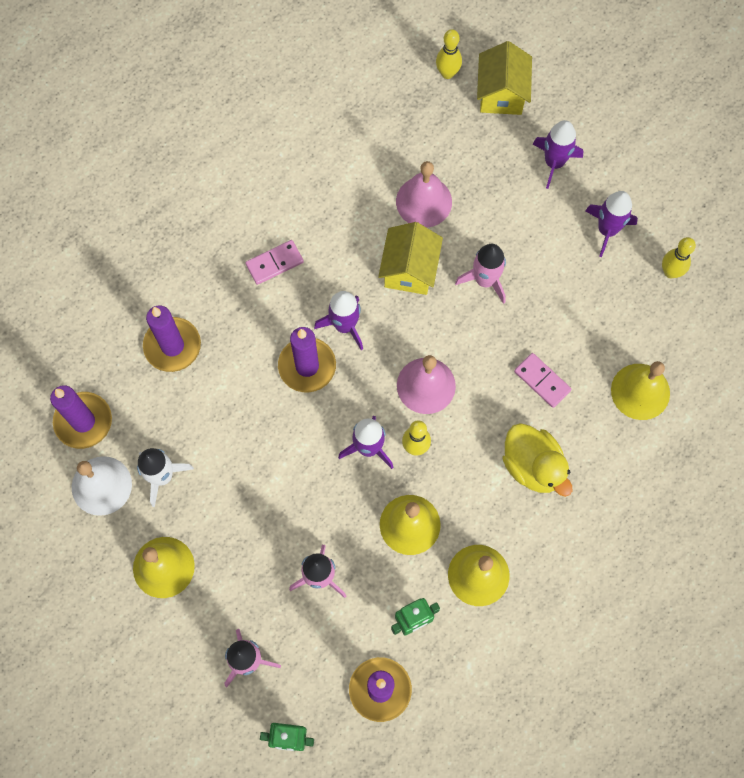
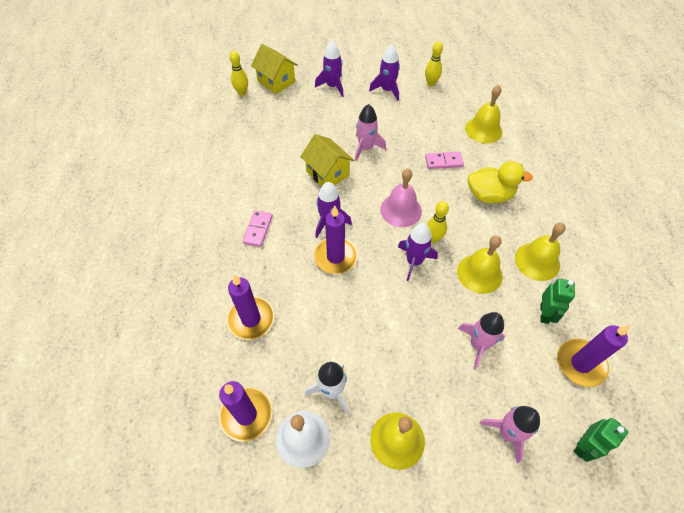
camera: 50 degrees left, 15 degrees down
pink bell [396,161,452,228] -> none

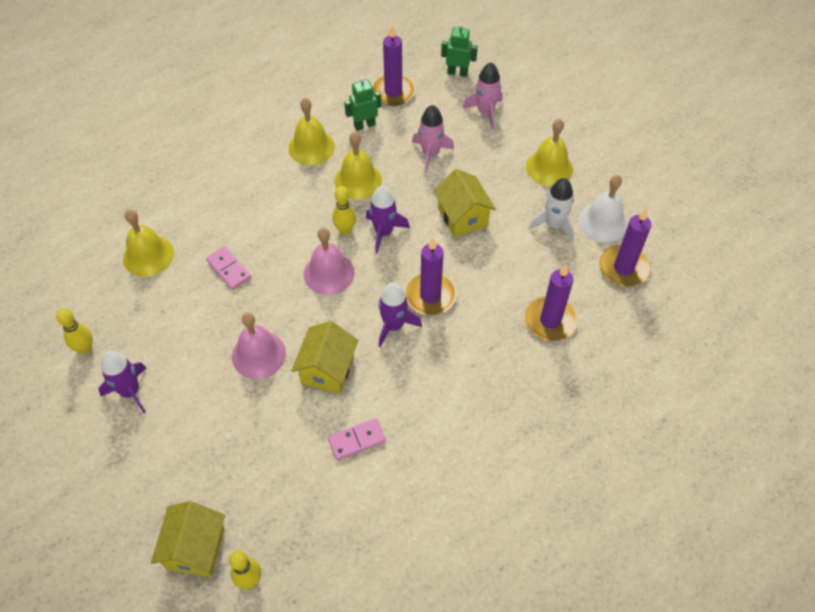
camera: 125 degrees left, 0 degrees up
pink domino [242,210,273,247] -> pink domino moved to [328,418,386,460]
purple rocket [315,41,344,97] -> none
pink rocket [355,104,386,161] -> pink bell [232,312,286,379]
yellow duck [468,161,533,204] -> none
none -> yellow house [433,169,496,238]

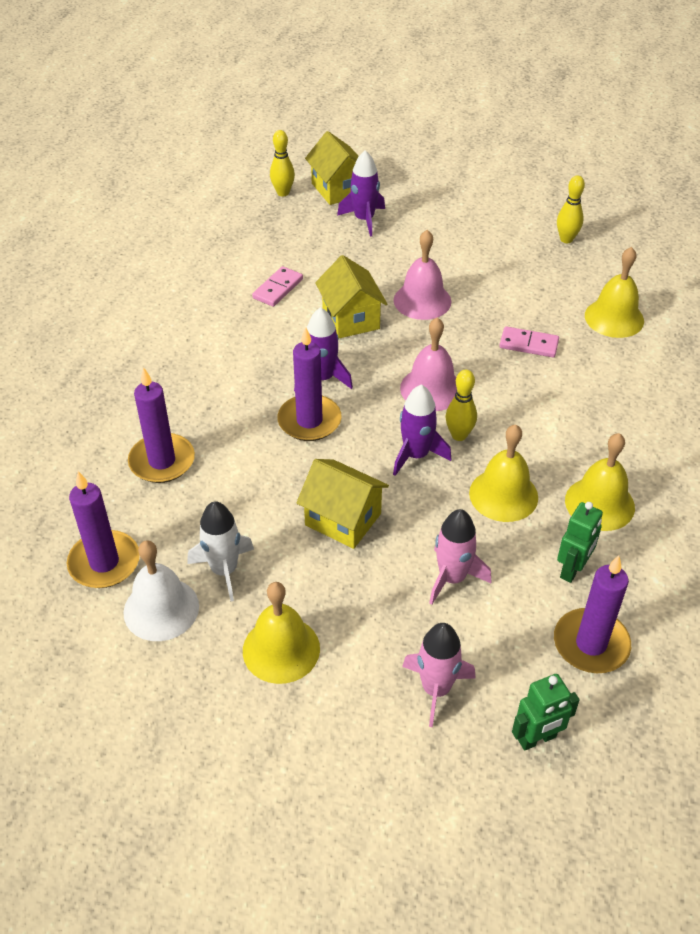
camera: 145 degrees right, 10 degrees down
purple rocket [98,351,146,413] -> purple rocket moved to [337,150,385,237]

